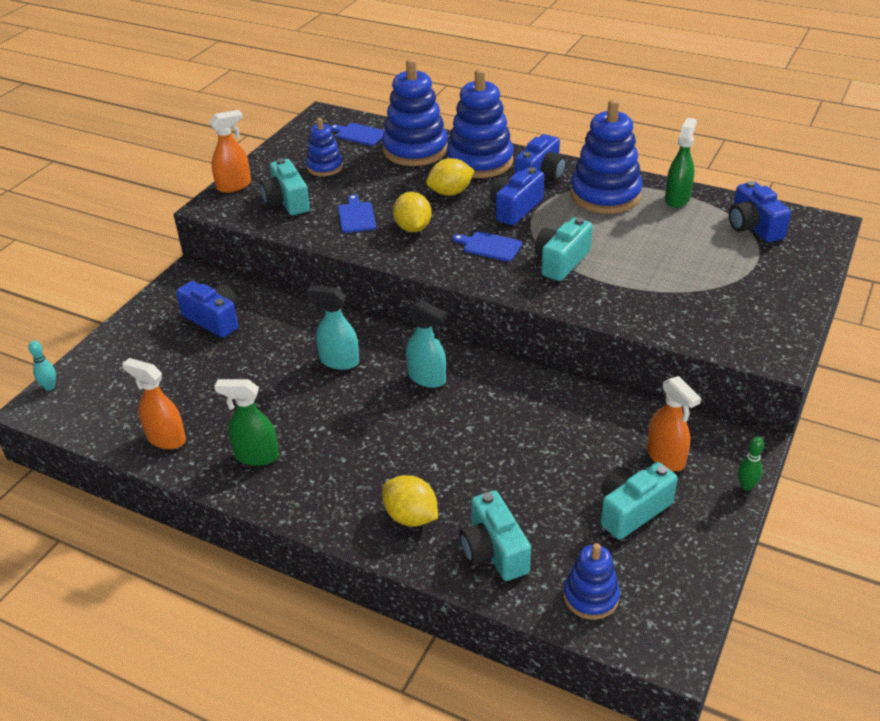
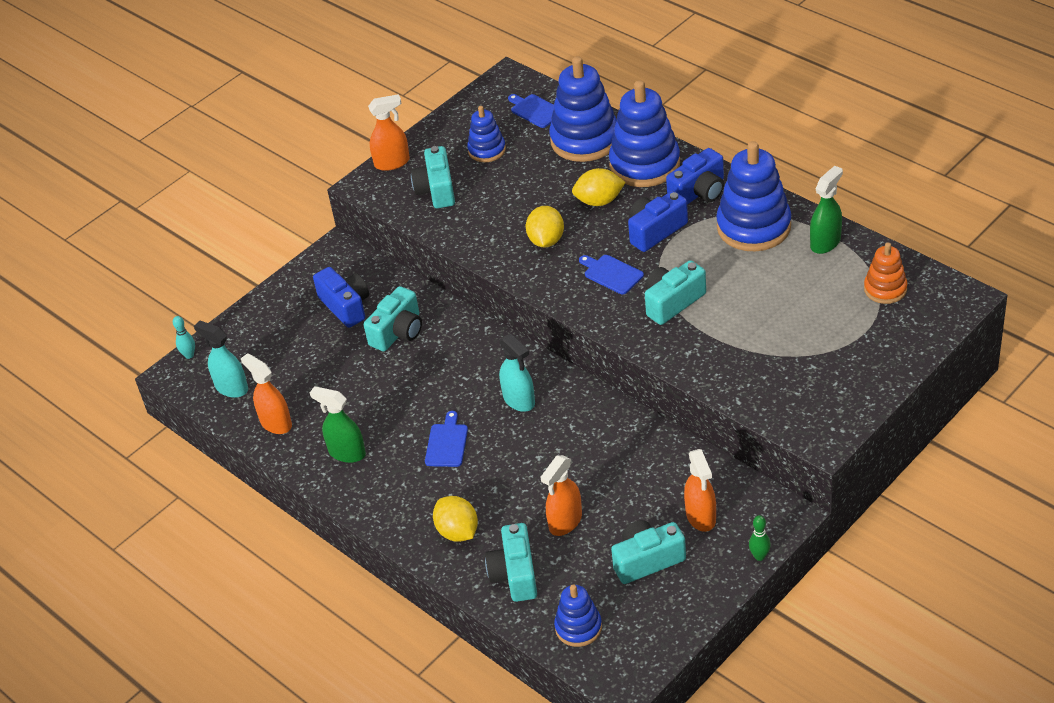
camera: 20 degrees right, 5 degrees up
turquoise spray bottle [307,285,359,370] -> turquoise spray bottle moved to [194,320,248,398]
blue cutting board [338,194,376,233] -> blue cutting board moved to [425,411,468,467]
blue camera [729,181,791,243] -> orange stacking toy [864,243,907,304]
none -> turquoise camera [364,286,422,351]
none -> orange spray bottle [541,455,582,536]

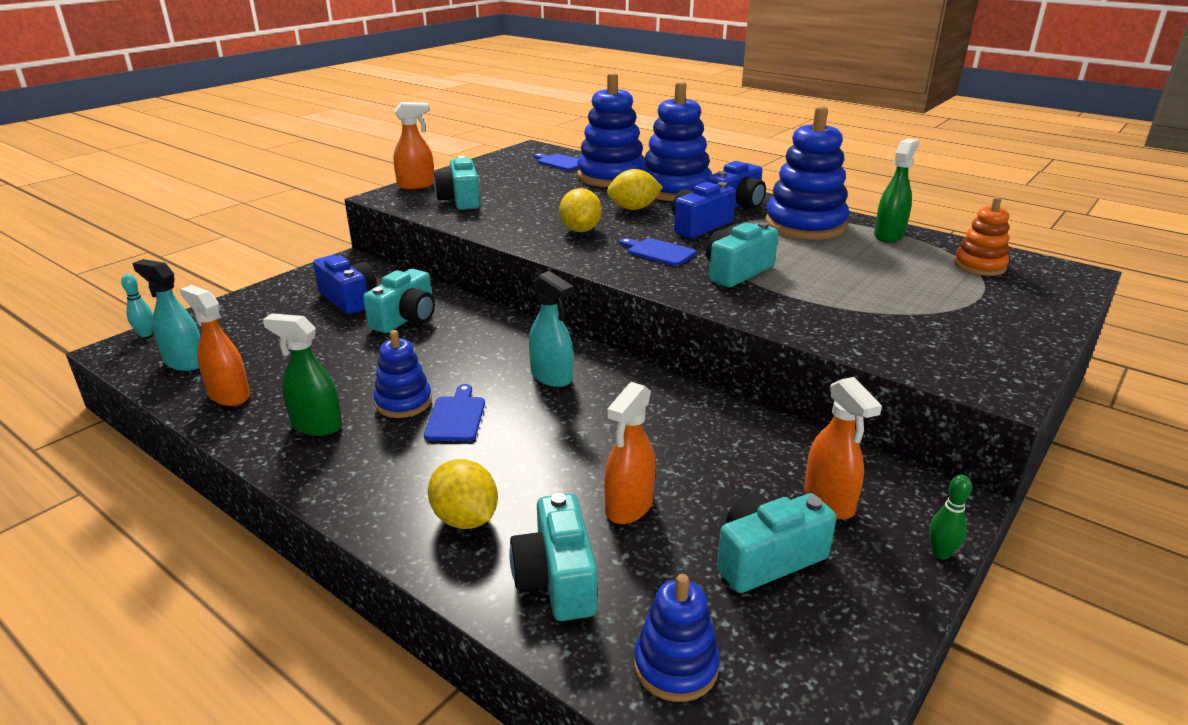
camera: 10 degrees left, 15 degrees down
blue stacking toy [467,106,506,162] -> blue stacking toy moved to [374,330,432,418]

